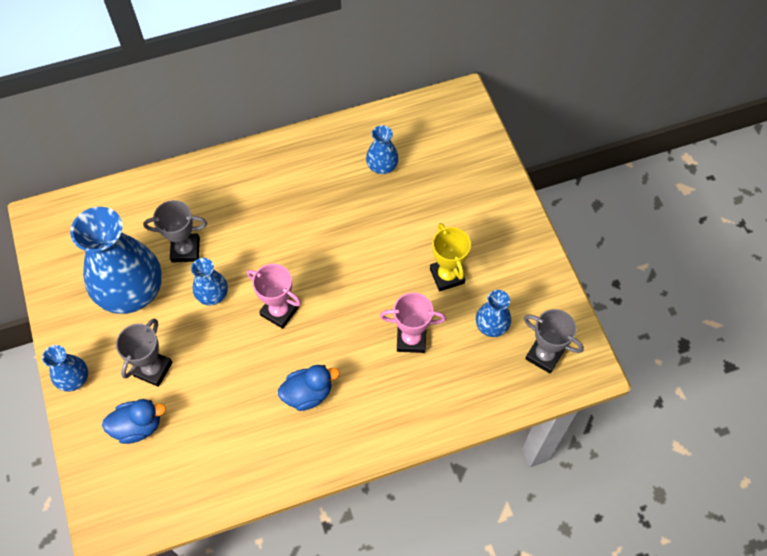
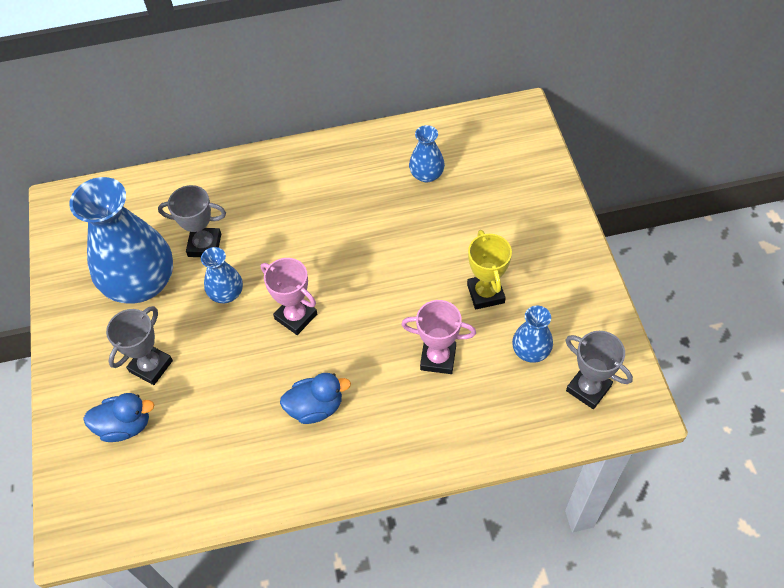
camera: 10 degrees right, 5 degrees down
blue vase [42,345,88,392] -> none

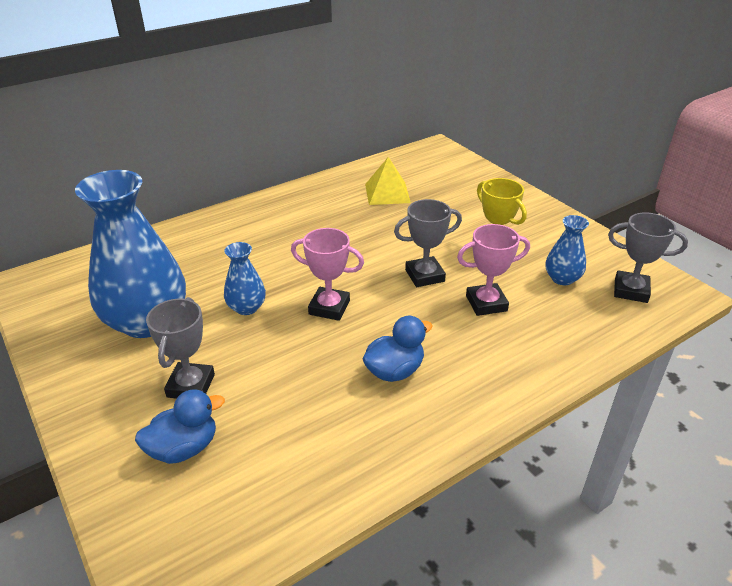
camera: 25 degrees left, 20 degrees down
grey trophy [158,185,226,257] -> grey trophy moved to [394,199,462,287]
blue vase [409,125,445,183] -> yellow pyramid [365,157,411,205]

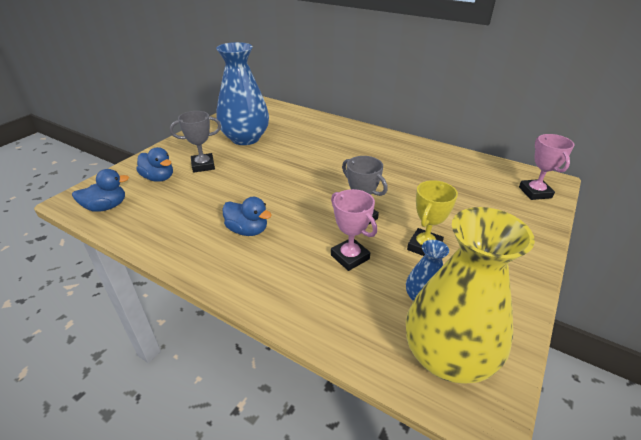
camera: 65 degrees right, 0 degrees up
blue vase [224,242,266,315] -> none
pink trophy [291,228,364,321] -> pink trophy moved to [519,134,575,200]
yellow pyramid [365,157,411,205] -> none
grey trophy [608,212,688,303] -> yellow vase [406,207,535,384]
none -> blue duck [72,169,129,212]

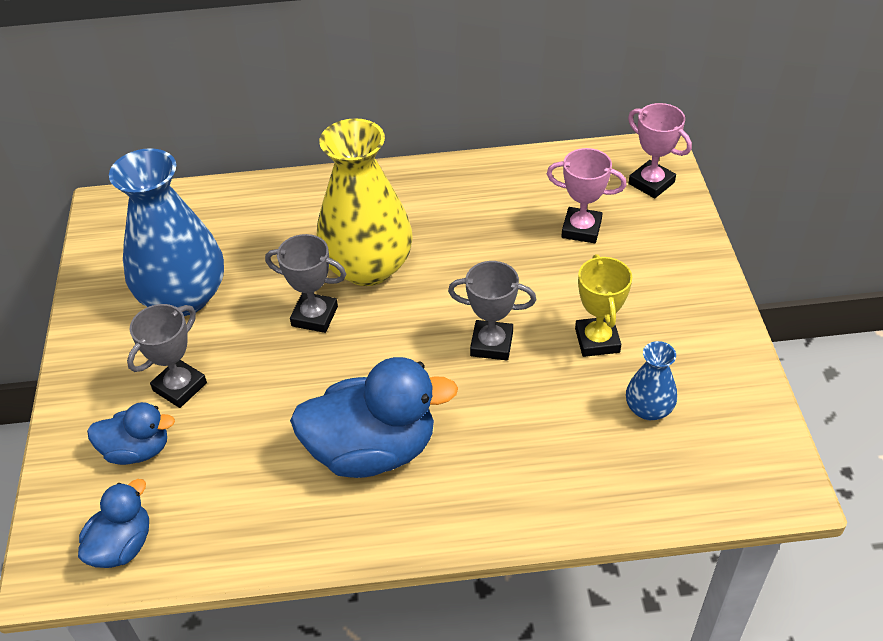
camera: 35 degrees left, 10 degrees up
blue duck [222,197,272,236] -> blue duck [290,357,458,478], size x1.81
pink trophy [331,189,377,271] -> pink trophy moved to [547,148,626,243]
yellow vase [406,207,535,384] -> yellow vase moved to [317,118,413,286]
none -> grey trophy [265,234,346,333]

